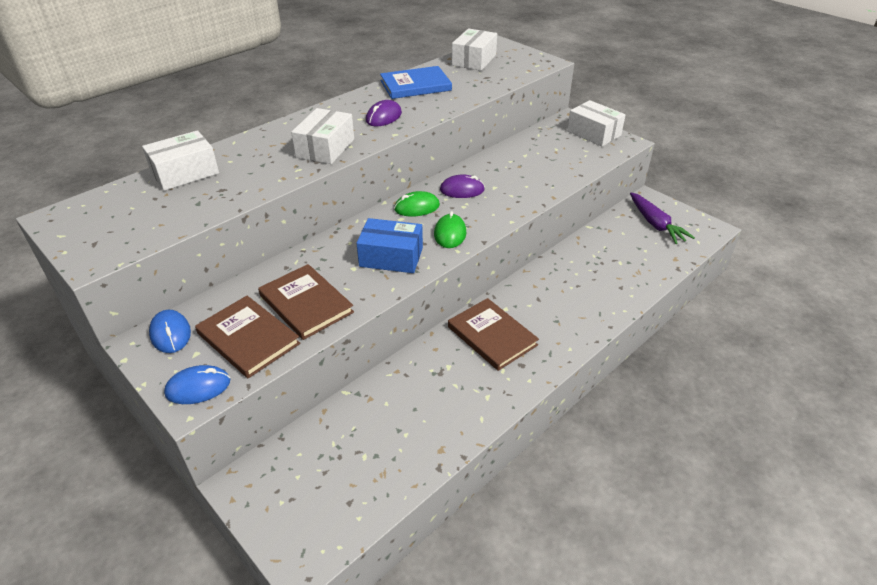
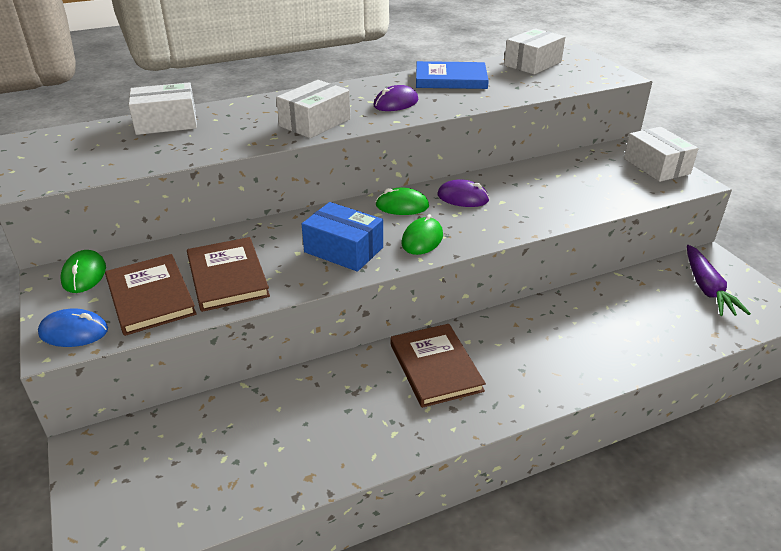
camera: 20 degrees right, 5 degrees down
blue mouse [149,310,191,353] -> green mouse [61,250,106,293]

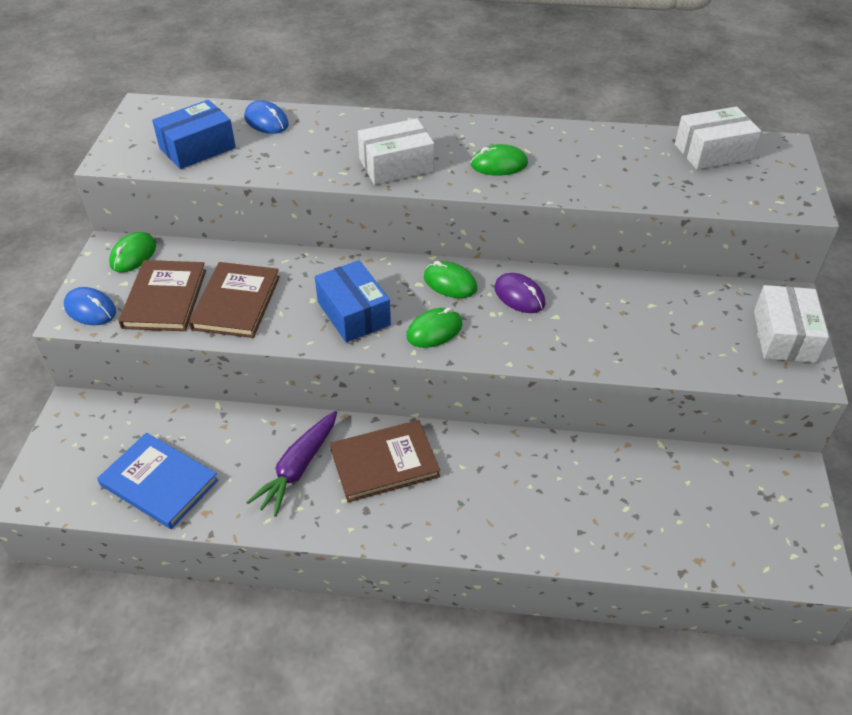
camera: 30 degrees right, 10 degrees up
white box [129,82,197,135] -> blue mouse [245,101,289,134]
purple mouse [373,85,419,111] -> green mouse [471,144,528,175]
brown book [391,324,486,408] -> brown book turned 60 degrees clockwise [330,420,440,502]
blue book [416,61,489,89] -> blue book moved to [97,433,219,529]
purple carrot [687,245,751,316] -> purple carrot moved to [246,411,337,517]
none -> blue box [152,100,236,169]

